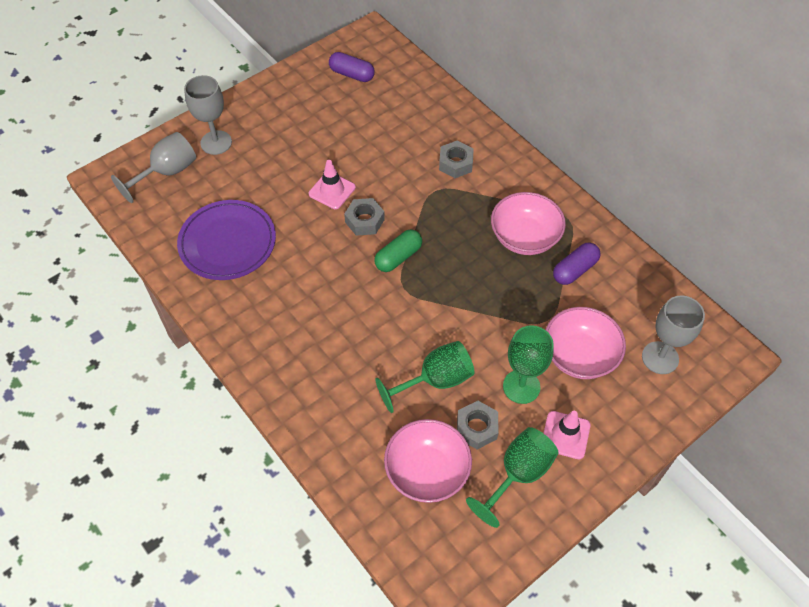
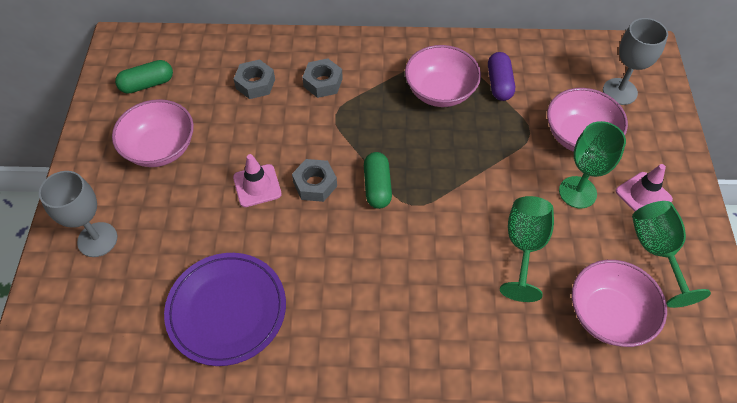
camera: 50 degrees left, 0 degrees up
grey goblet [111,132,196,203] -> none
purple capsule [329,52,375,82] -> green capsule [115,60,173,94]
grey nut [457,401,499,449] -> grey nut moved to [234,59,275,99]
none -> pink bowl [112,99,194,167]

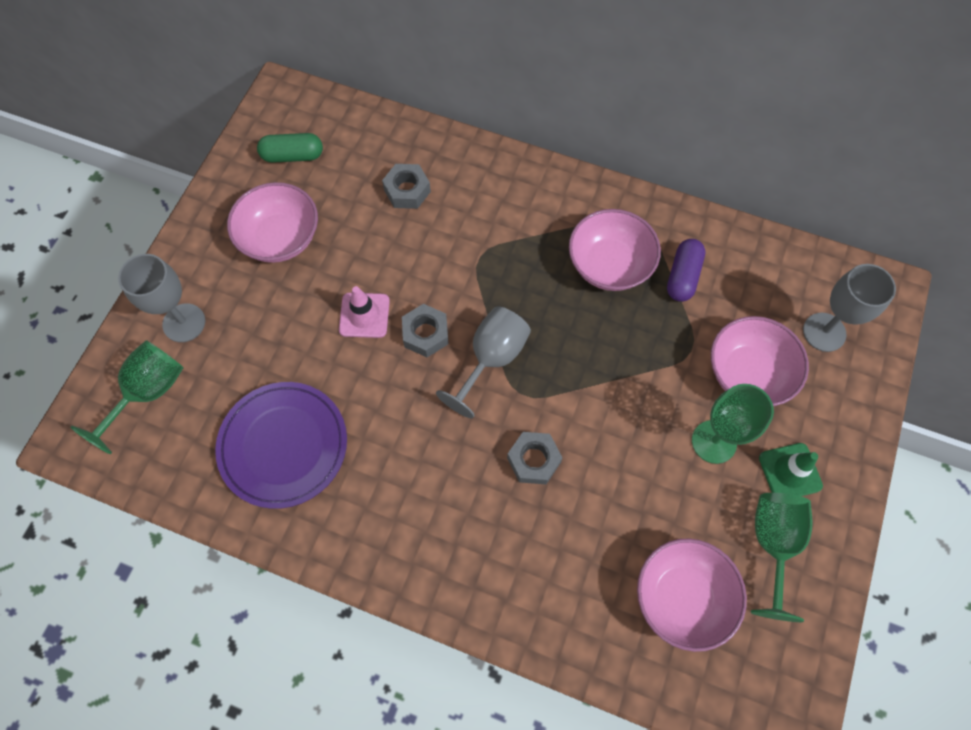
camera: 20 degrees right, 10 degrees up
grey nut [302,58,343,98] -> grey nut moved to [507,432,563,484]
green capsule [364,152,392,209] -> grey goblet [436,306,531,418]
green goblet [500,196,554,302] -> green goblet moved to [70,340,184,454]
pink traffic cone [616,164,673,212] -> green traffic cone [759,443,823,496]

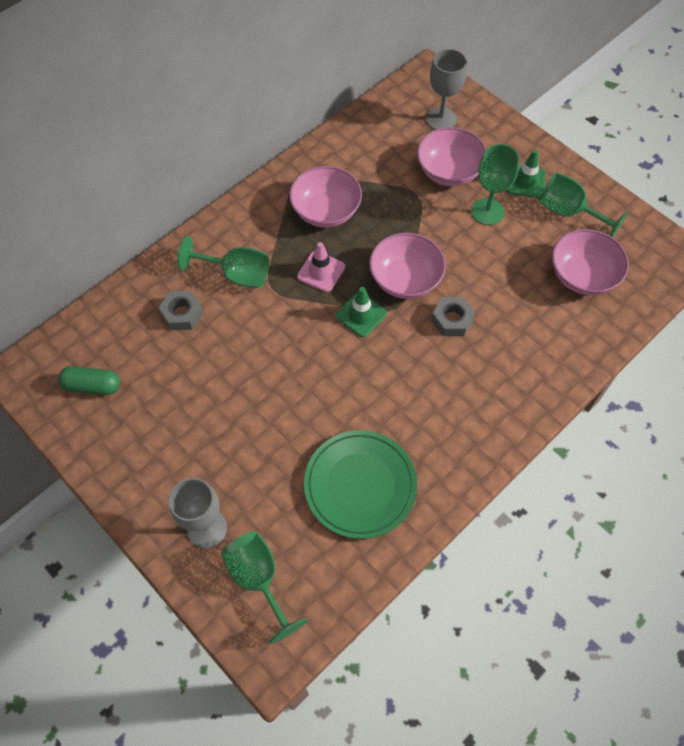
camera: 65 degrees left, 5 degrees down
purple plate [215,382,347,509] -> green plate [304,430,417,539]
pink bowl [227,182,318,263] -> pink bowl moved to [369,233,446,299]
green capsule [257,133,323,163] -> green capsule turned 75 degrees clockwise [58,366,120,395]
pink traffic cone [339,286,390,338] -> pink traffic cone moved to [297,242,345,292]
grey nut [402,304,448,357] -> none
grey goblet [436,306,531,418] -> green traffic cone [336,287,387,337]
purple capsule [667,239,706,302] -> none
none -> green goblet [178,236,269,288]

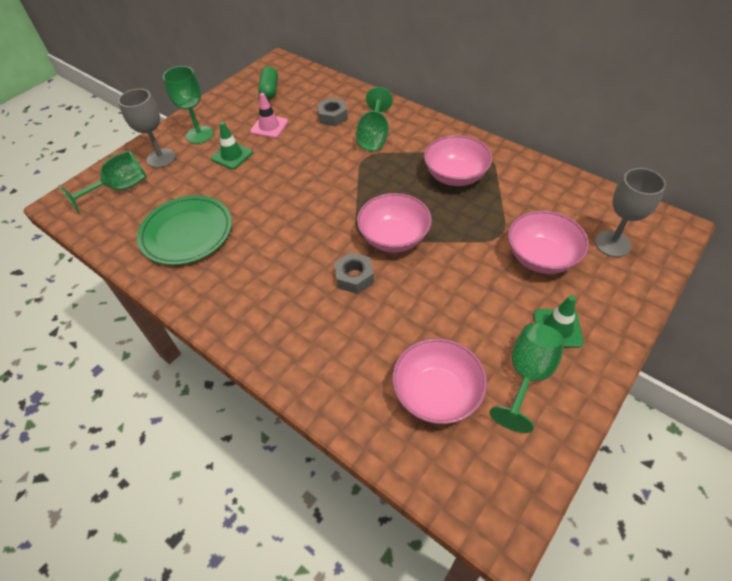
camera: 85 degrees right, 10 degrees down
pink traffic cone [297,242,345,292] -> pink traffic cone moved to [250,93,288,138]
green traffic cone [336,287,387,337] -> green traffic cone moved to [211,122,253,169]
green goblet [471,144,520,225] -> green goblet moved to [163,66,214,144]

